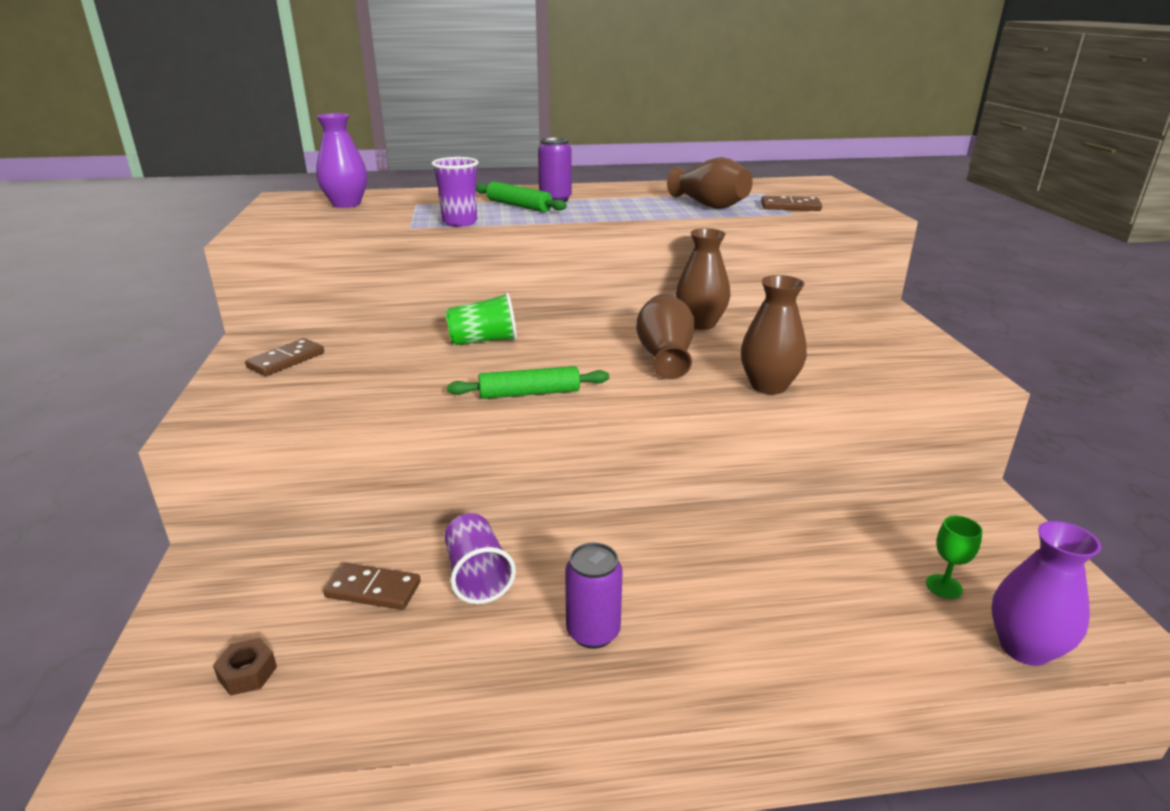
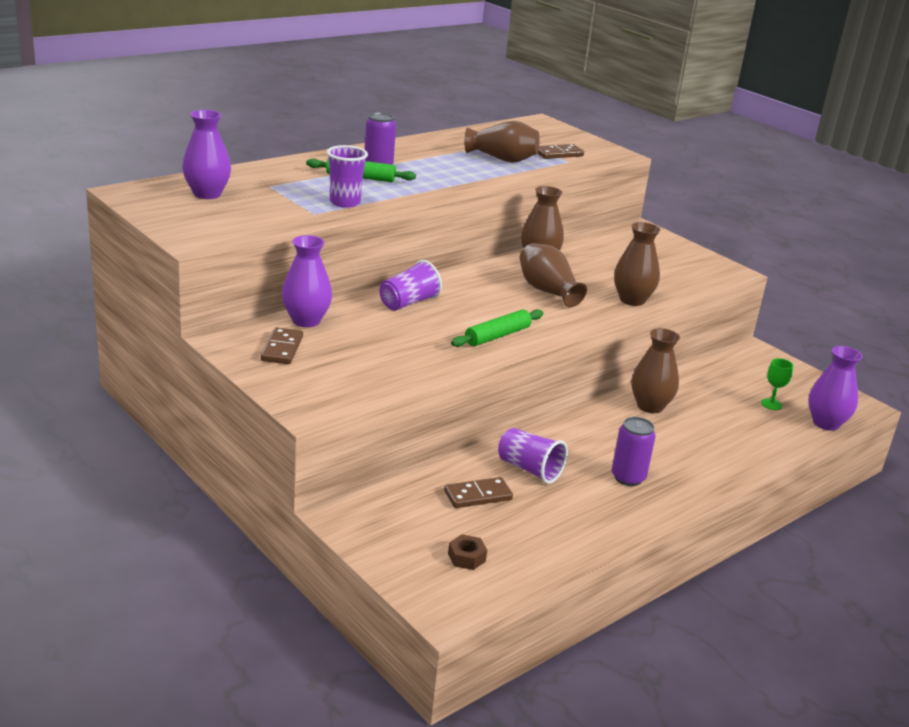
camera: 35 degrees left, 0 degrees up
green cup [446,292,517,345] -> purple cup [379,260,442,311]
none -> purple vase [282,235,332,327]
none -> brown vase [631,328,680,413]

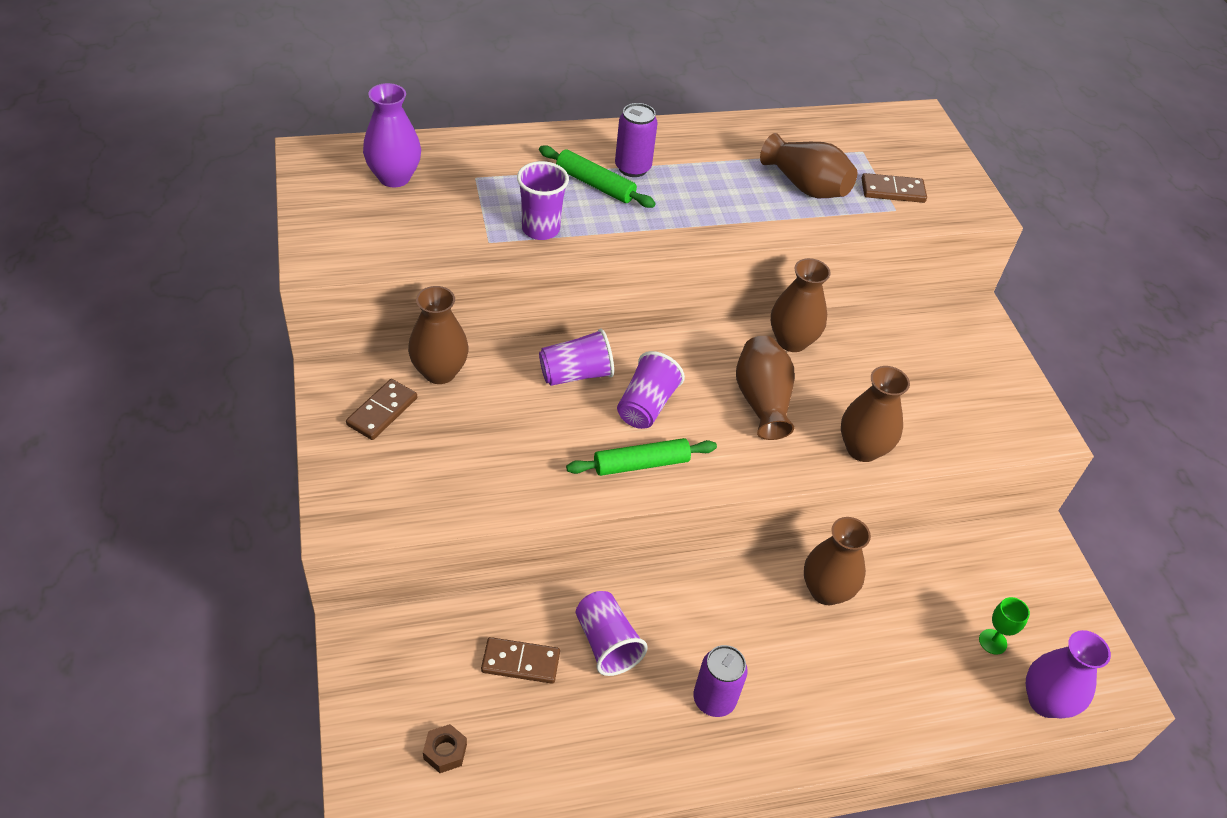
camera: 25 degrees right, 20 degrees up
purple vase [282,235,332,327] -> brown vase [408,286,468,384]
none -> purple cup [617,351,685,429]

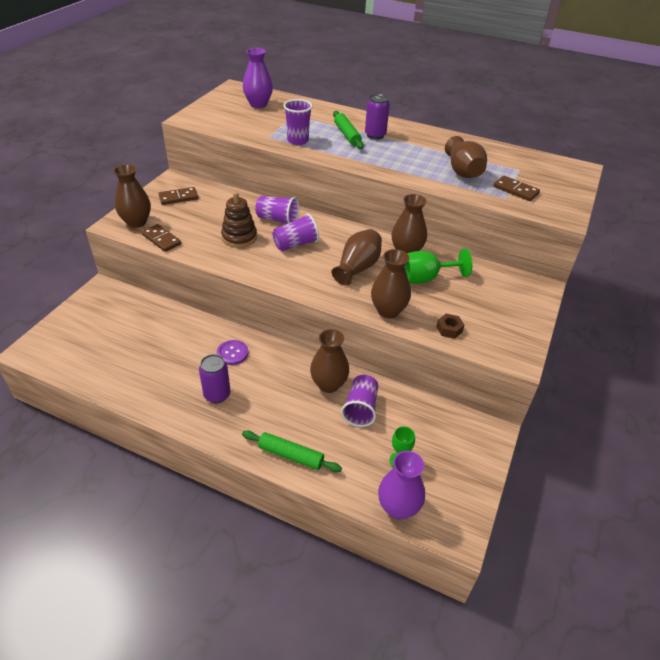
camera: 40 degrees right, 5 degrees down
brown vase [408,286,468,384] -> brown vase moved to [113,164,151,228]
brown nut [423,724,467,773] -> brown nut moved to [436,314,464,339]
brown domino [481,637,560,684] -> brown domino moved to [142,224,181,252]
green rolling pin [566,438,717,476] -> green rolling pin moved to [242,430,342,472]
purple cup [576,591,648,676] -> purple cup moved to [341,375,378,427]
none -> purple button [217,340,248,365]
none -> brown stacking toy [221,192,257,248]
none -> green goblet [404,248,472,284]

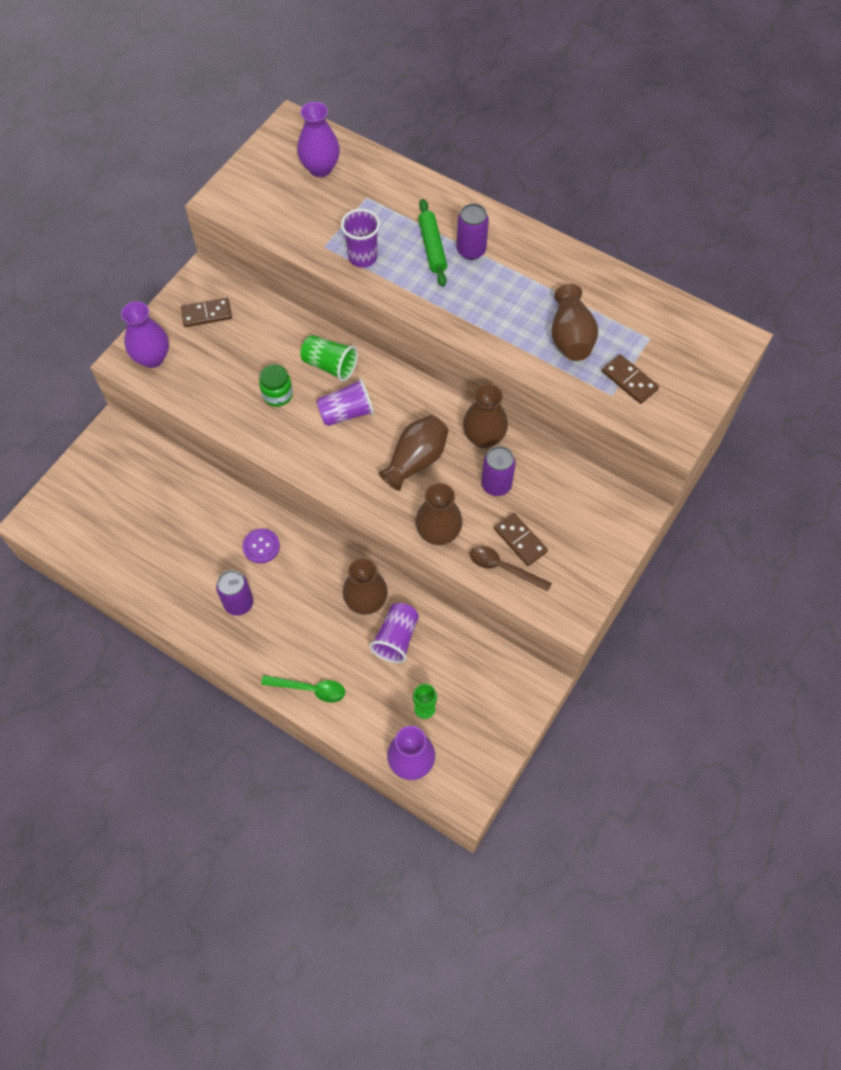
camera: 10 degrees right, 20 degrees up
brown vase [113,164,151,228] -> purple vase [121,301,169,368]
brown domino [142,224,181,252] -> brown domino moved to [494,513,548,566]
brown stacking toy [221,192,257,248] -> green jar [259,364,293,407]
green rolling pin [242,430,342,472] -> green spoon [261,675,345,703]
purple cup [255,196,299,224] -> green cup [300,335,358,381]
green goblet [404,248,472,284] -> purple can [481,446,516,496]
brown nut [436,314,464,339] -> brown spoon [470,546,552,592]

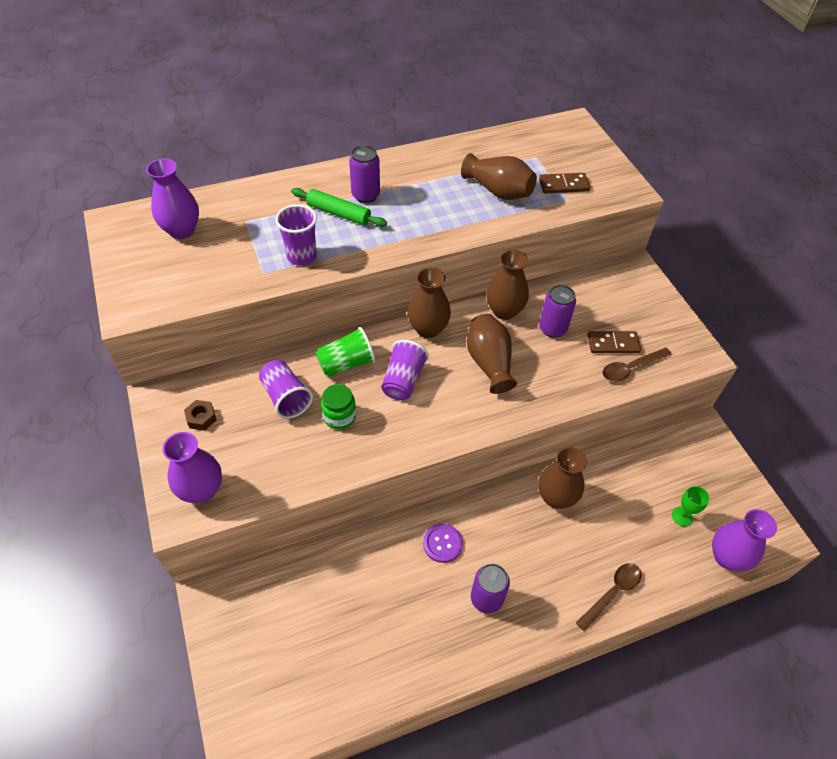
camera: 55 degrees left, 10 degrees down
brown domino [181,298,232,327] -> brown nut [184,400,217,431]
green spoon [261,675,345,703] -> brown spoon [576,563,641,631]
purple cup [369,603,419,663] -> purple cup moved to [259,360,313,419]
brown vase [415,483,462,545] -> brown vase moved to [407,267,451,338]

